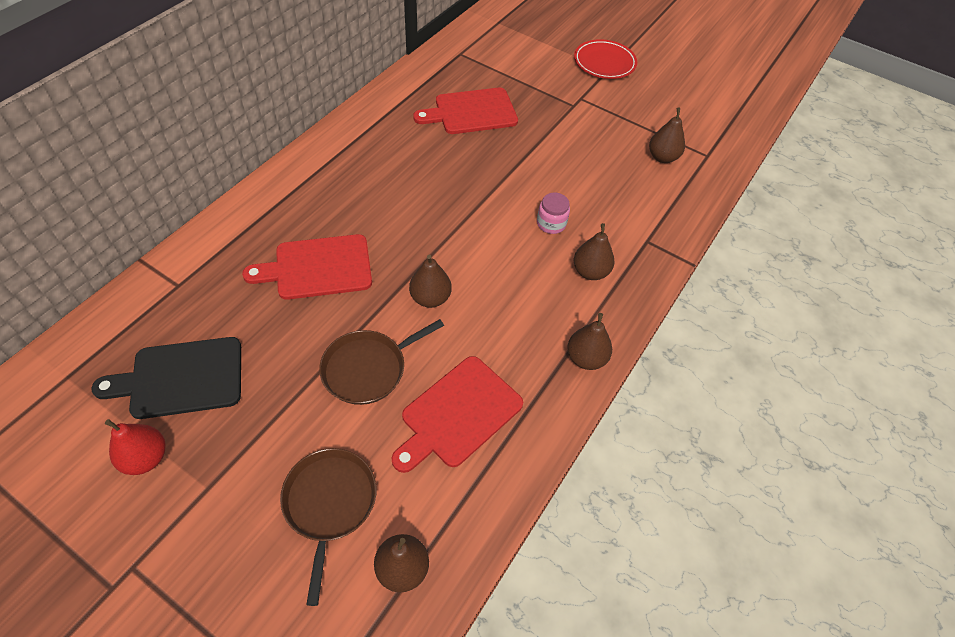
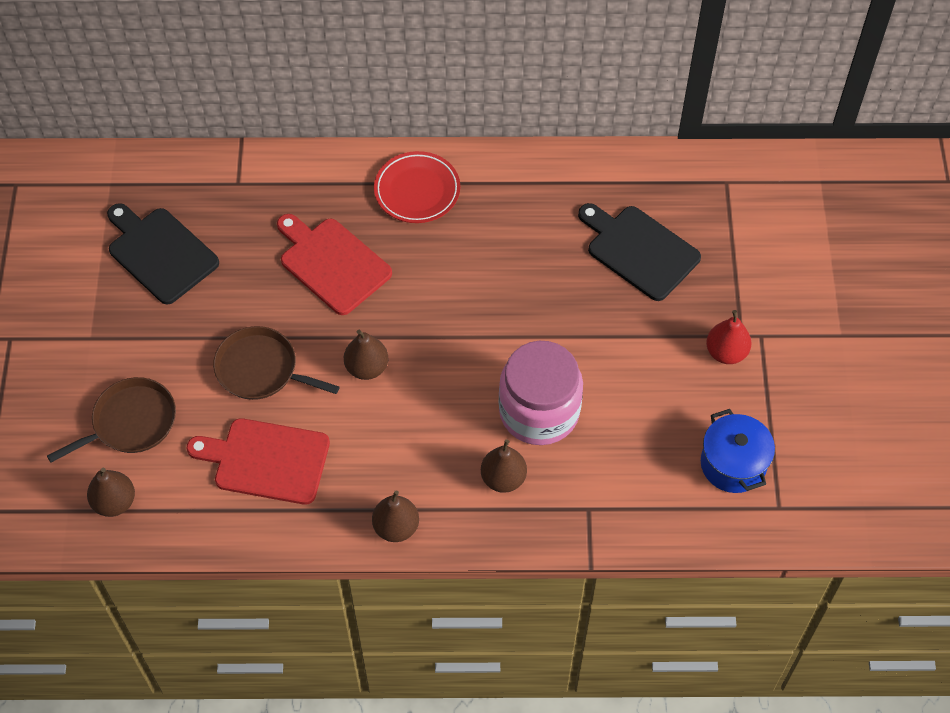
camera: 60 degrees right, 5 degrees up
red pear [105,419,166,475] -> red pear moved to [706,310,751,364]
red cutting board [413,88,518,134] -> black cutting board [578,203,701,301]
pink jar [537,193,570,234] -> pink jar [499,341,583,445], size x2.25
red plate [574,39,637,79] -> red plate moved to [374,151,460,223]
brown pear [649,108,685,163] -> blue pot [701,409,775,493]

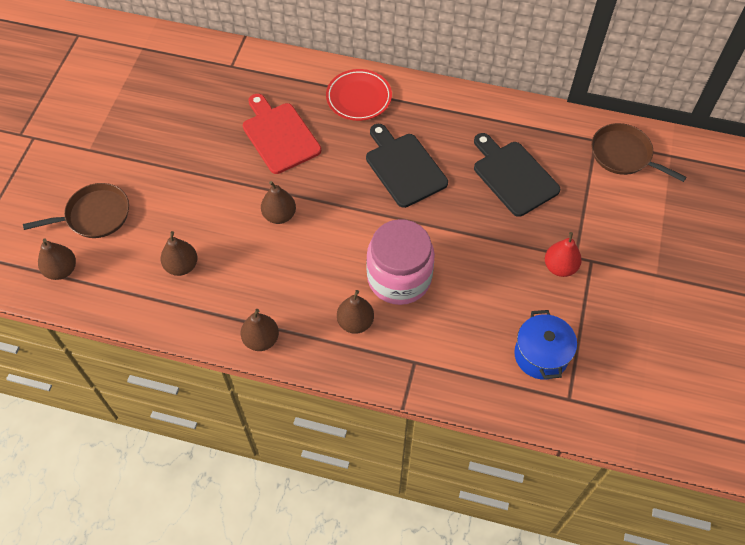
camera: 15 degrees right, 0 degrees up
black cutting board [107,203,219,305] -> black cutting board moved to [366,124,448,208]
red cutting board [186,418,330,505] -> brown pear [161,231,197,276]
brown pan [213,326,340,400] -> brown pan moved to [591,123,687,182]

